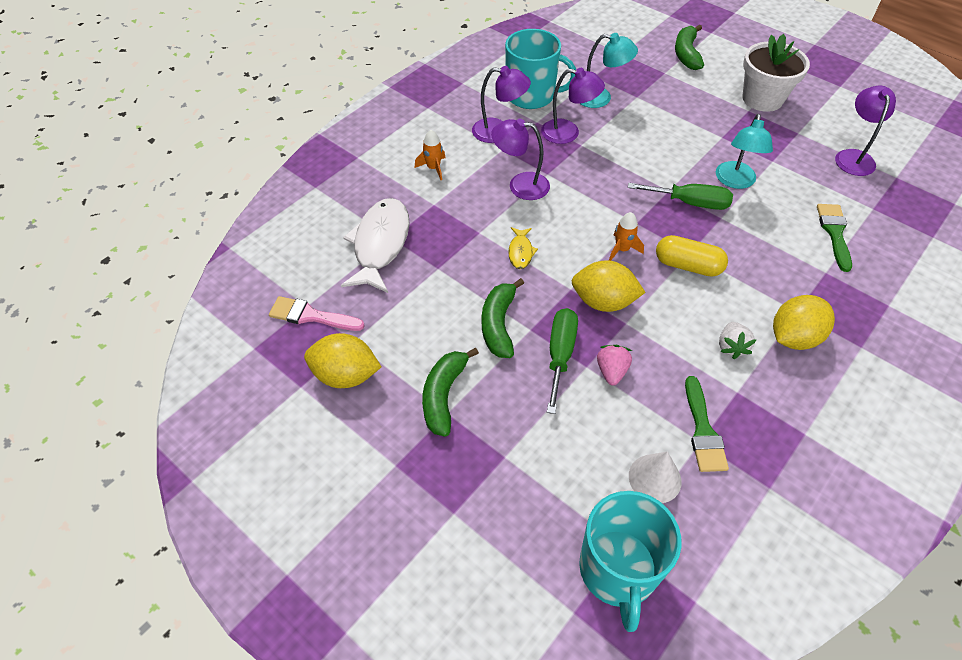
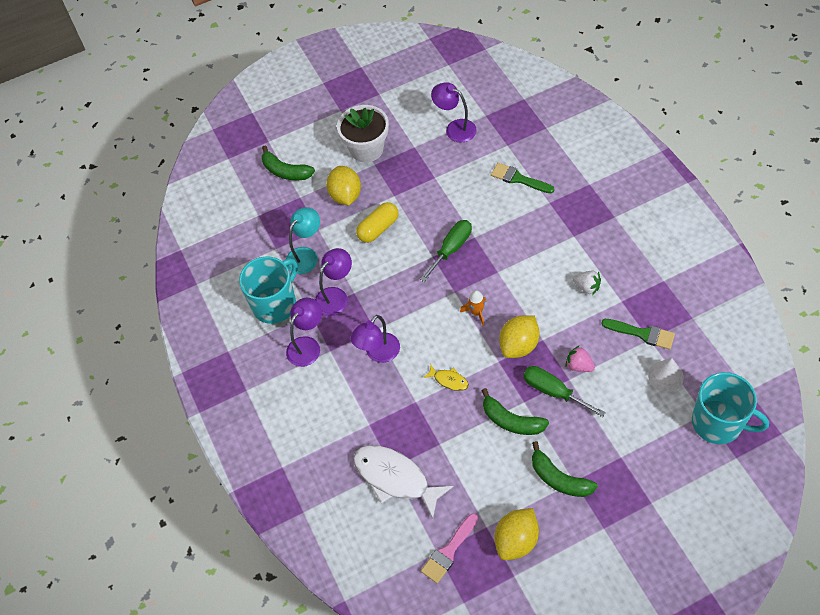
camera: 60 degrees left, 5 degrees up
orange rocket [415,130,445,180] -> none
yellow capsule [656,235,728,277] -> yellow capsule moved to [356,202,398,243]
turquoise lamp [716,114,773,189] -> none
yellow lemon [773,295,835,350] -> yellow lemon moved to [326,166,361,205]

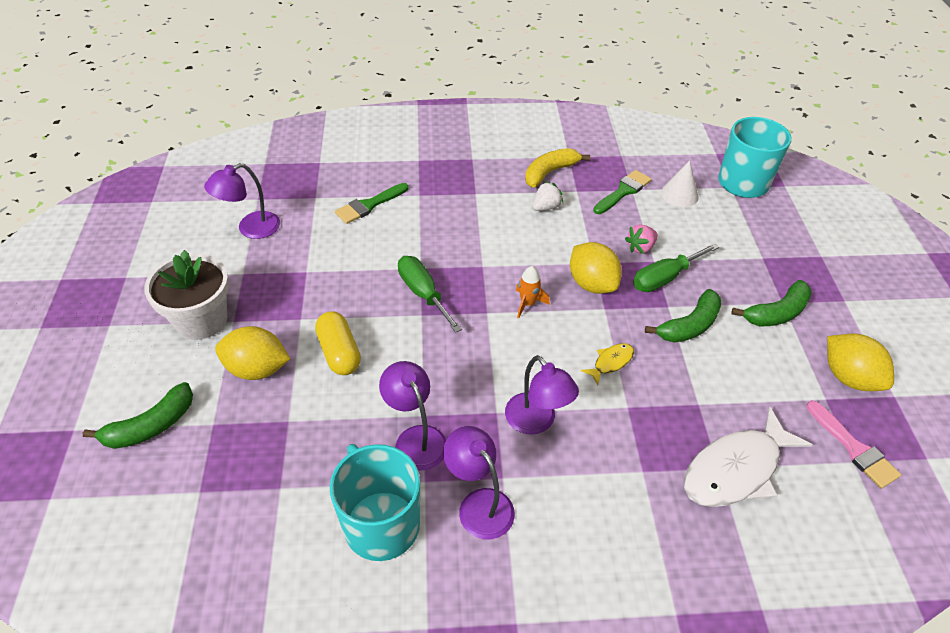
camera: 75 degrees left, 10 degrees down
turquoise lamp [286,207,320,274] -> none
none -> yellow banana [525,148,590,188]

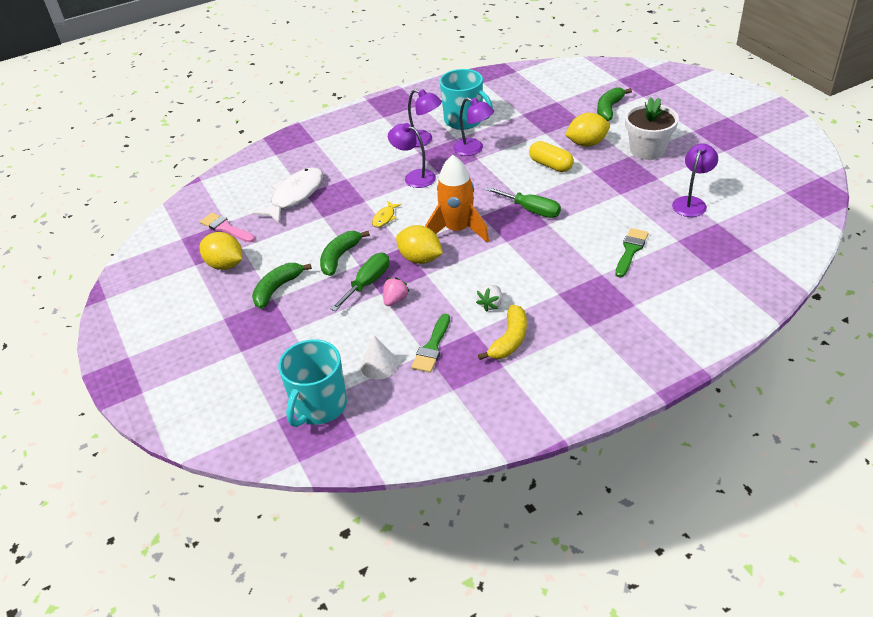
camera: 160 degrees right, 5 degrees down
orange rocket [516,266,550,318] -> orange rocket [425,155,489,243], size x2.21

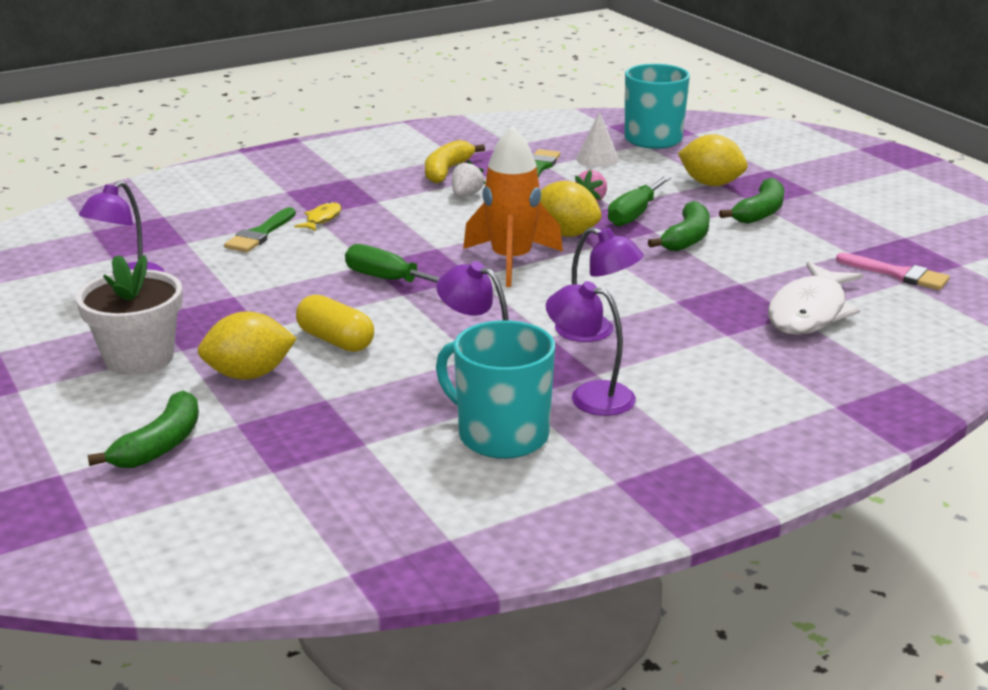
camera: 175 degrees right, 15 degrees down
yellow lemon [199,232,242,270] -> yellow lemon moved to [678,134,748,186]
yellow fish [372,201,401,228] -> yellow fish moved to [295,202,342,231]

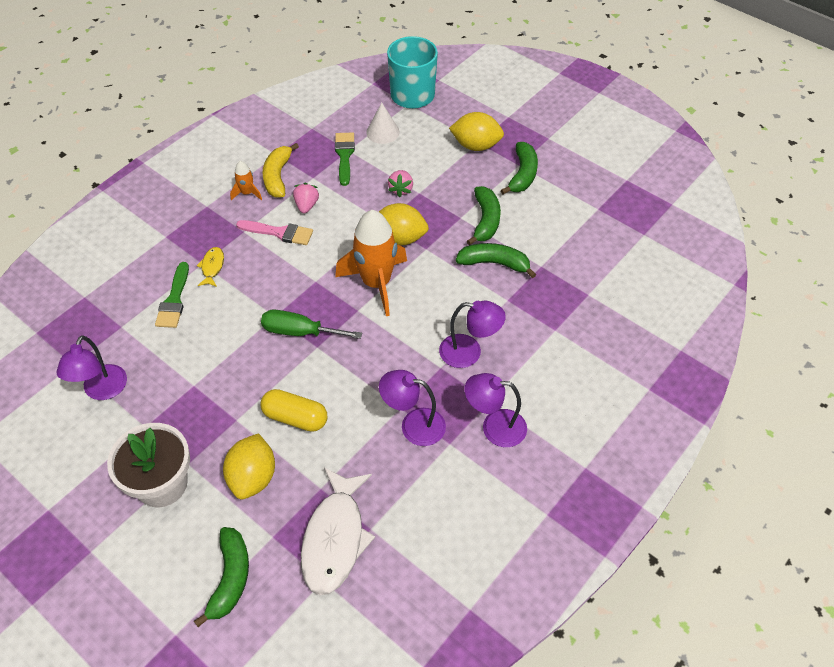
camera: 20 degrees left, 25 degrees up
yellow lemon [198,311,297,380] -> yellow lemon turned 45 degrees counterclockwise [223,433,275,499]
turquoise mug [436,320,555,459] -> none
white strawberry [452,160,485,197] -> pink strawberry [293,183,319,214]
green screwdriver [608,176,671,226] -> none
white fish [768,262,863,335] -> white fish moved to [301,467,375,595]
pink brush [836,253,950,290] -> pink brush moved to [236,220,313,245]
none -> orange rocket [230,161,262,200]
none -> green banana [456,243,536,278]

